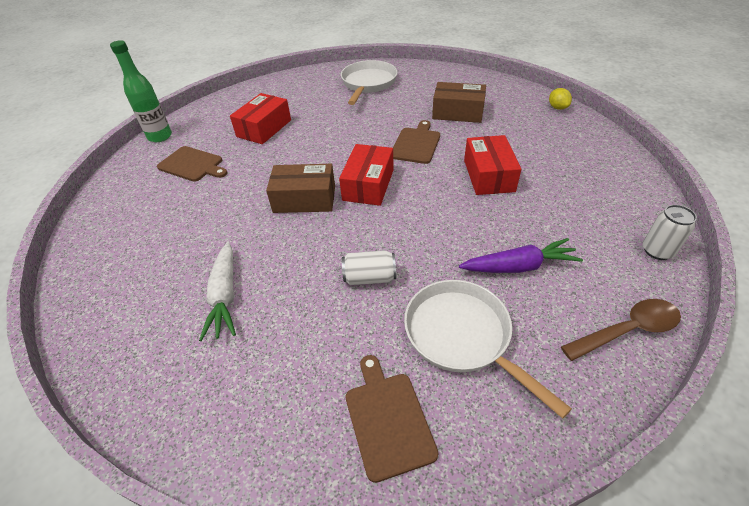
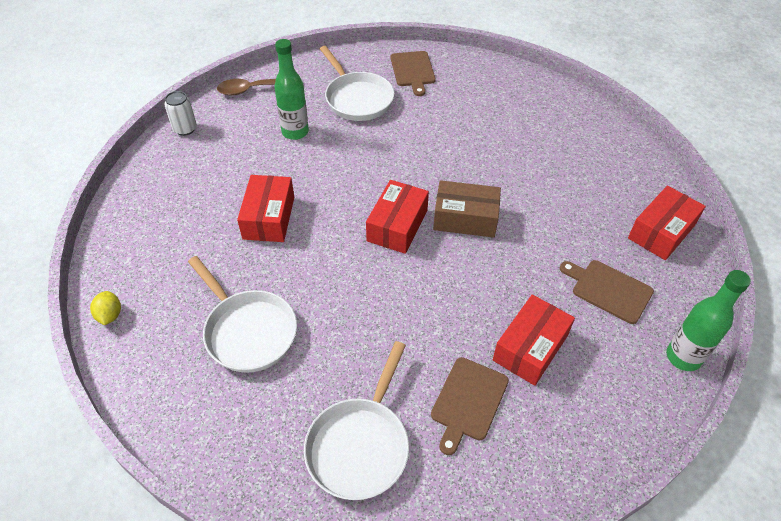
camera: 175 degrees left, 5 degrees up
white carrot [199,242,236,341] -> none
white can [342,250,396,285] -> none
brown cutting board [393,120,440,164] -> brown cutting board moved to [431,357,509,455]
brown box [432,82,486,123] -> white pan [188,256,297,373]
purple carrot [459,238,583,273] -> green bottle [274,39,309,140]
none -> red box [628,185,706,260]

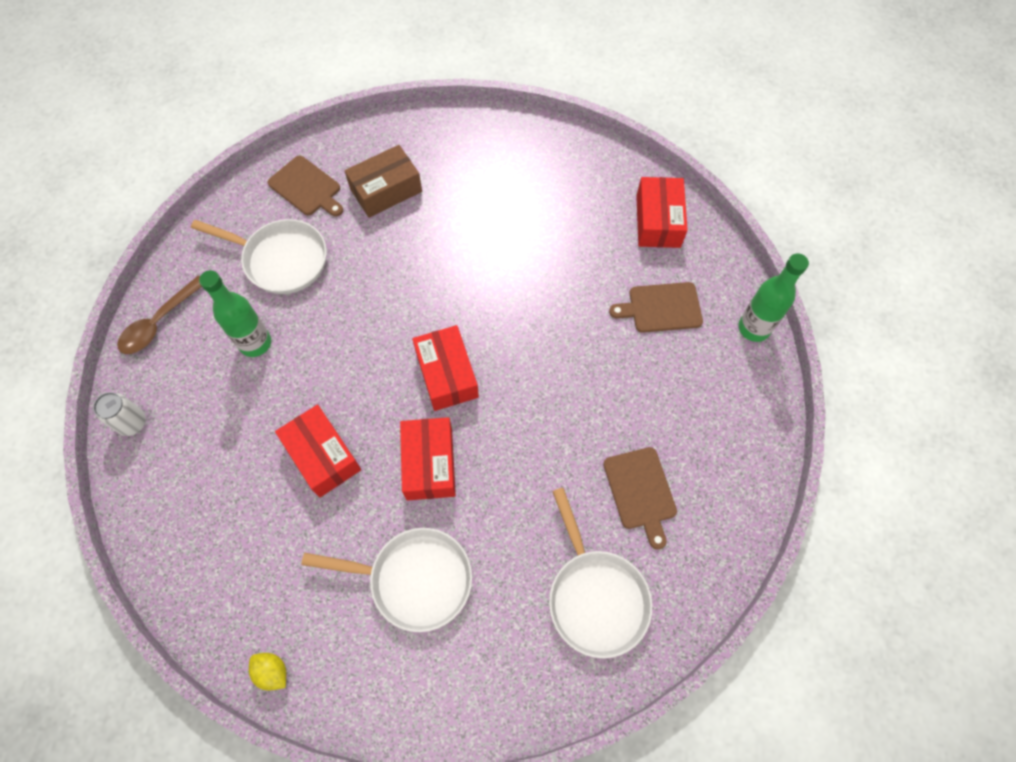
camera: 40 degrees left, 15 degrees up
brown box [433,180,501,238] -> brown box moved to [344,145,422,218]
red box [493,294,575,386] -> red box moved to [400,417,456,501]

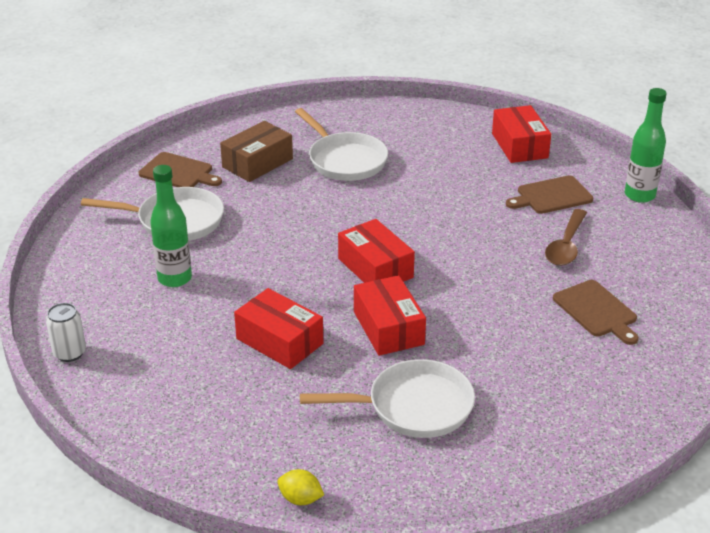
camera: 15 degrees left, 30 degrees down
brown spoon [117,275,202,354] -> brown spoon moved to [545,209,587,266]
white pan [549,488,652,658] -> white pan moved to [295,108,388,181]

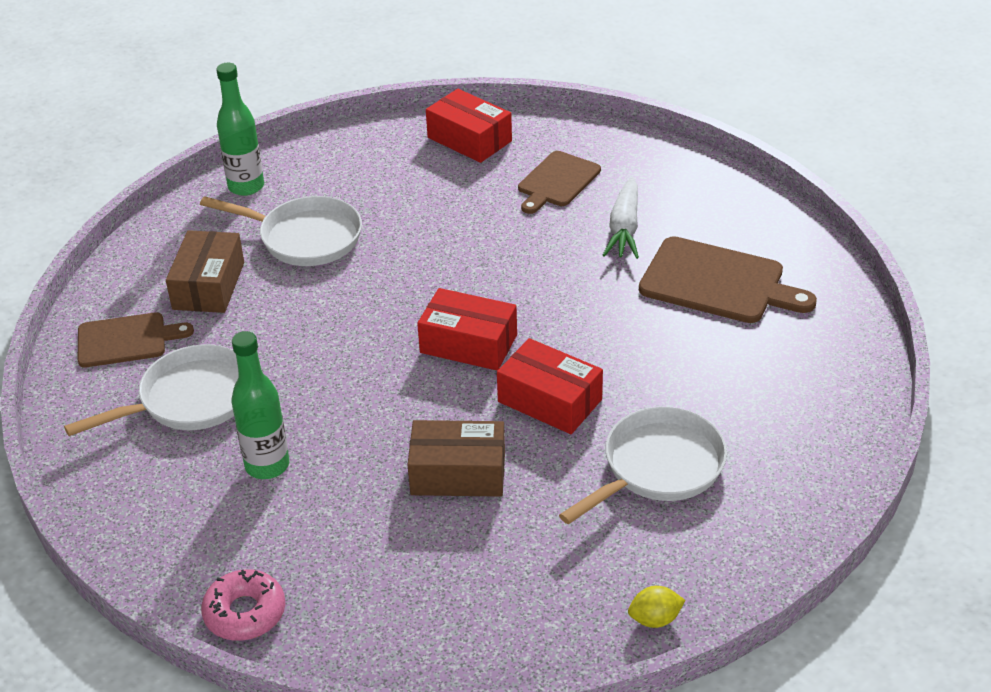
camera: 35 degrees left, 5 degrees up
white can [46,303,86,362] -> pink donut [201,569,285,641]
red box [234,288,323,369] -> brown box [408,420,505,497]
brown spoon [545,209,587,266] -> white carrot [603,177,639,259]
brown cutting board [553,280,639,345] -> brown cutting board [639,236,817,323], size x1.53
green bottle [625,88,667,203] -> green bottle moved to [216,63,264,196]

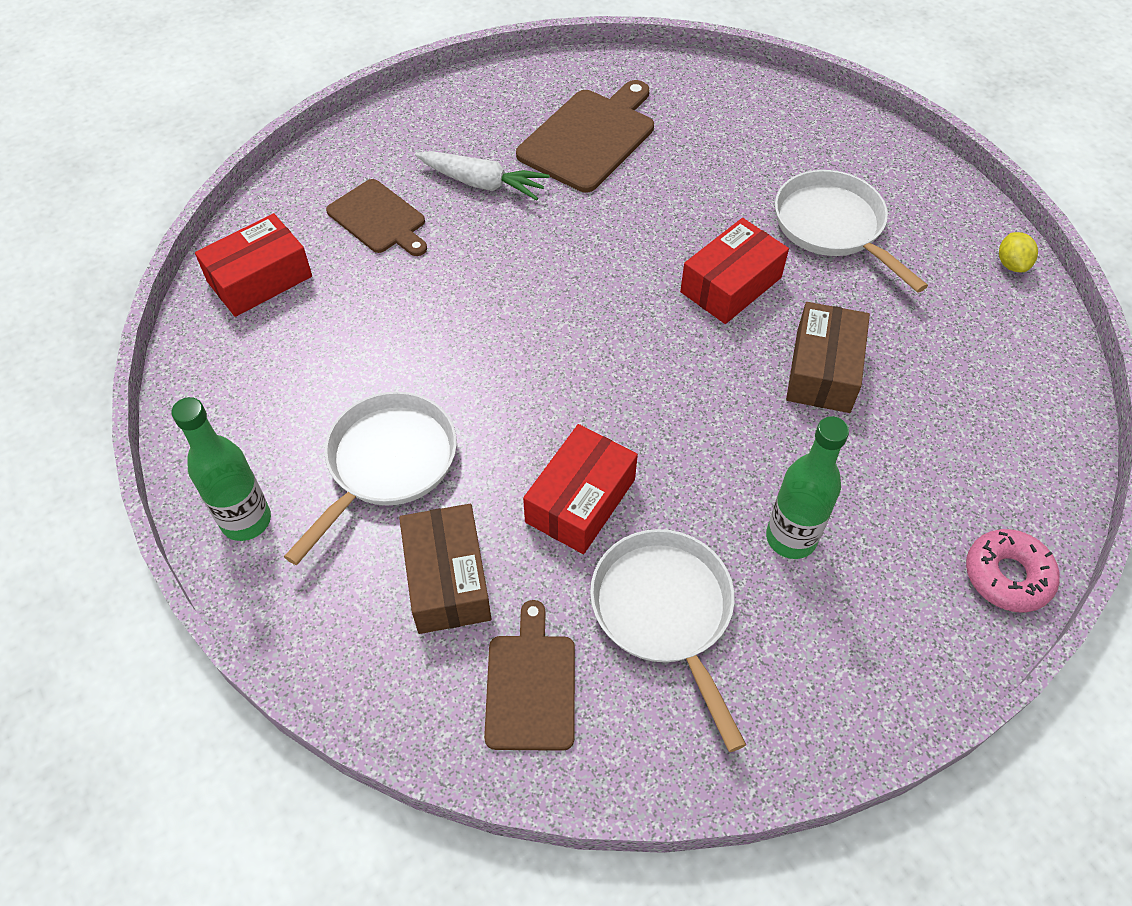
camera: 80 degrees left, 15 degrees up
brown box [166,230,244,313] -> brown box turned 60 degrees clockwise [399,504,491,634]
red box [417,288,517,371] -> red box moved to [523,424,638,554]

